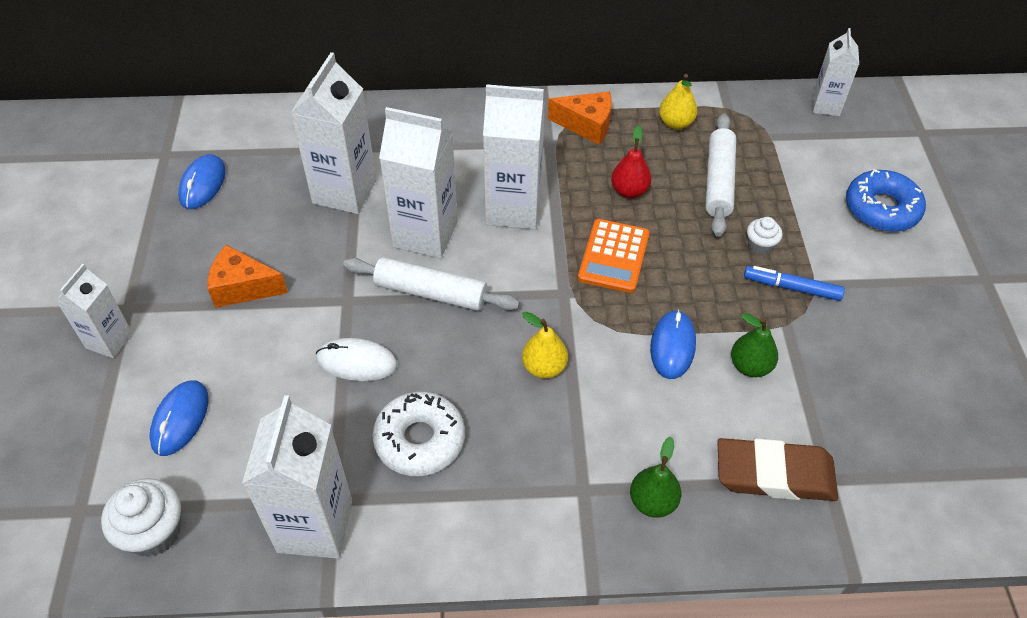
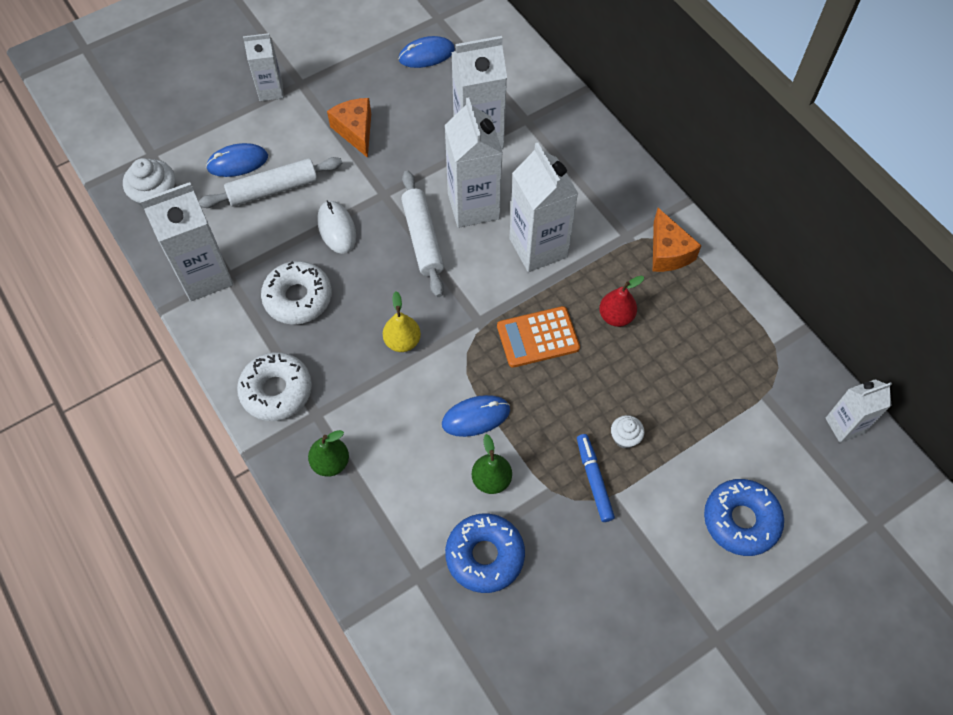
camera: 60 degrees right, 10 degrees up
yellow pear [659,74,697,129] -> none
white rolling pin [705,113,736,237] -> white rolling pin moved to [199,157,343,208]
brown eraser [717,438,838,501] -> none
none -> white donut [237,352,312,421]
none -> blue donut [445,513,525,593]

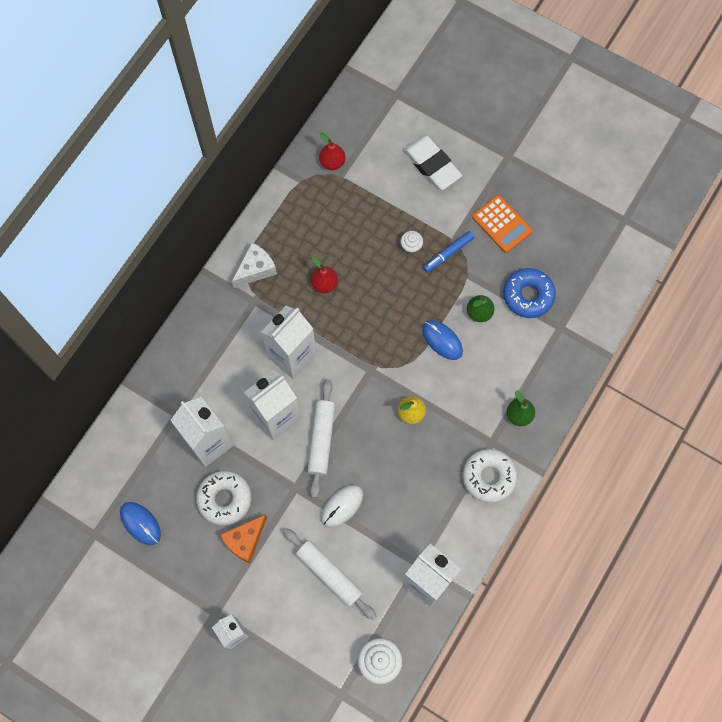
camera: 115 degrees left, 10 degrees up
blue mouse [206,143,268,177] -> none
white donut [261,261,332,325] -> white donut moved to [196,471,251,526]
white rolling pin [401,171,444,297] -> white rolling pin turned 45 degrees counterclockwise [307,379,335,498]
orange calculator [497,306,580,368] -> orange calculator moved to [472,195,533,253]
orange cheese [653,208,702,272] -> white cheese [232,243,277,288]
blue donut [704,479,784,556] -> white eraser [403,135,462,190]
white carton [825,379,892,443] -> none
none -> red pear [319,132,346,170]

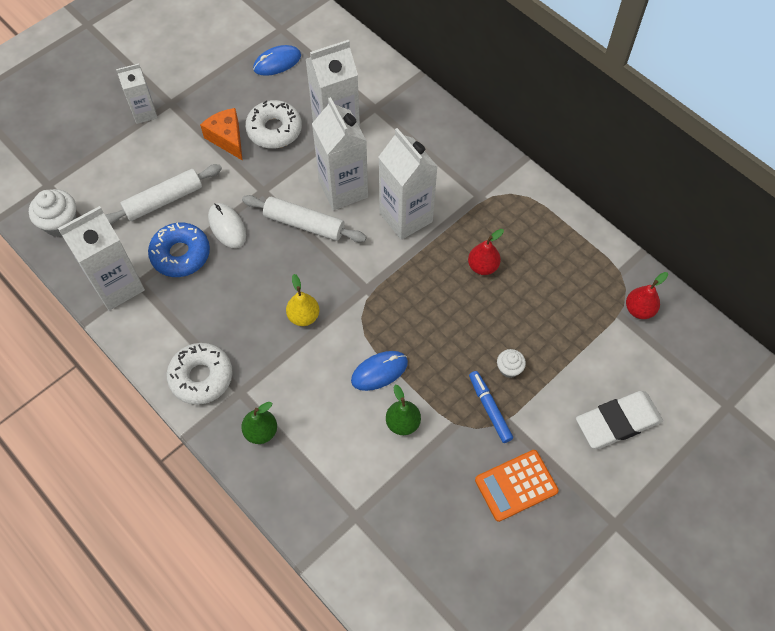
camera: 105 degrees right, 10 degrees down
white cheese [232,243,277,288] -> none
blue donut [503,268,556,318] -> blue donut moved to [148,222,210,277]

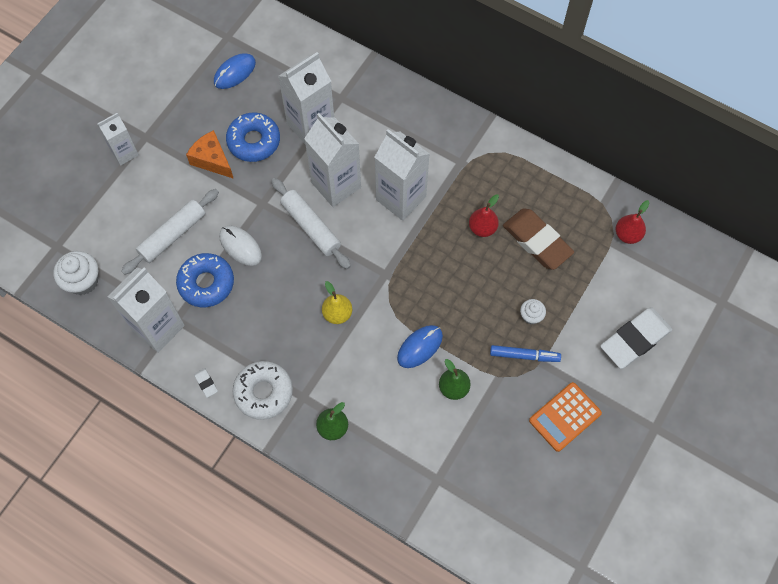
camera: 15 degrees left, 5 degrees up
white rolling pin [242,195,367,242] -> white rolling pin turned 45 degrees clockwise [271,178,351,269]
white donut [245,100,302,149] -> blue donut [226,113,280,162]
blue marker [469,371,513,443] -> blue marker turned 135 degrees clockwise [490,345,561,362]
none -> white eraser [194,368,218,398]
none -> brown eraser [503,208,574,270]

